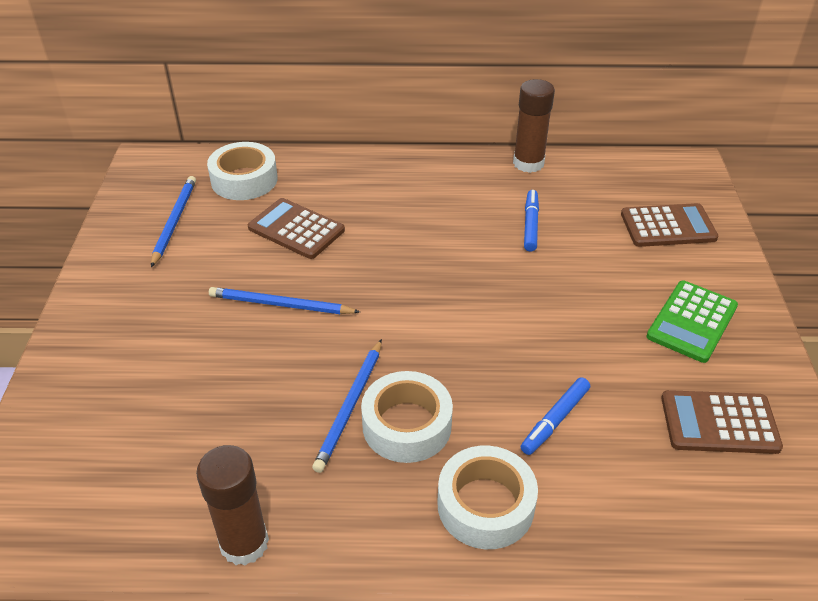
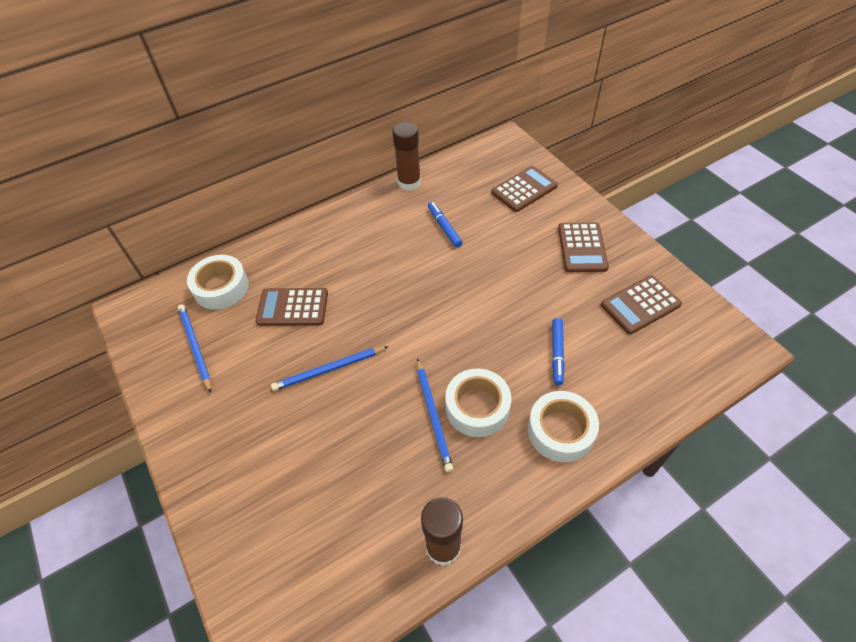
camera: 30 degrees left, 10 degrees up
green calculator [646,281,738,363] -> brown calculator [558,222,609,272]

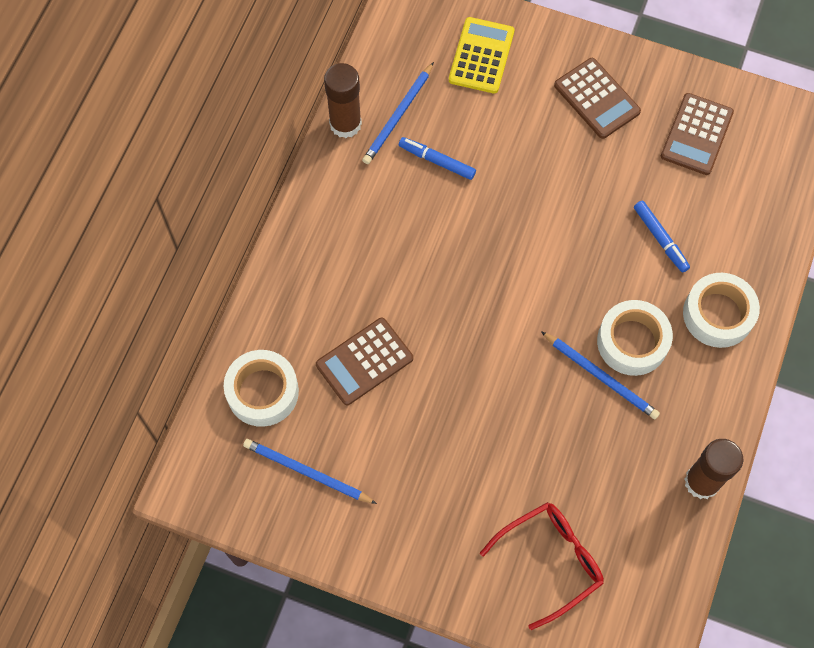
camera: 40 degrees left, 15 degrees up
blue pencil [271,346,389,391] -> blue pencil moved to [362,62,434,164]
brown calculator [491,166,558,212] -> yellow calculator [449,17,515,94]
none -> red glasses [480,502,604,630]

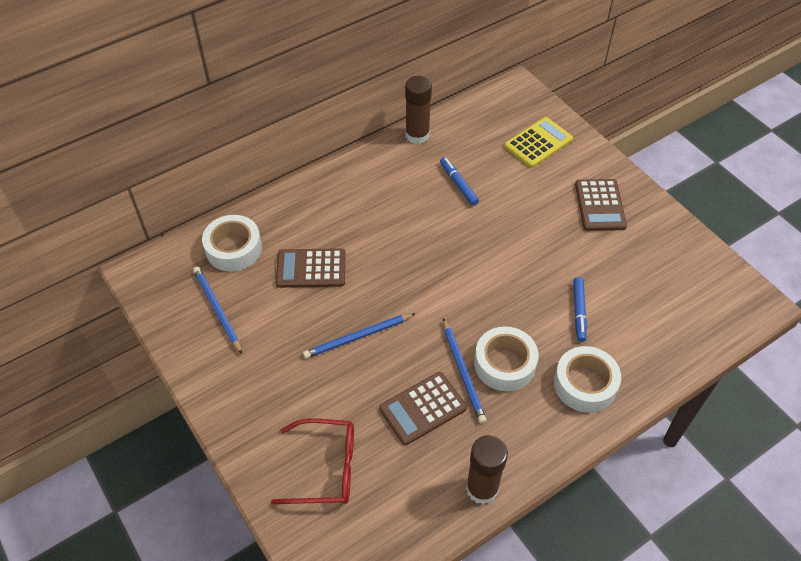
camera: 35 degrees right, 15 degrees down
blue pencil [362,62,434,164] -> blue pencil moved to [303,313,416,359]
brown calculator [661,93,734,175] -> brown calculator moved to [379,372,467,445]

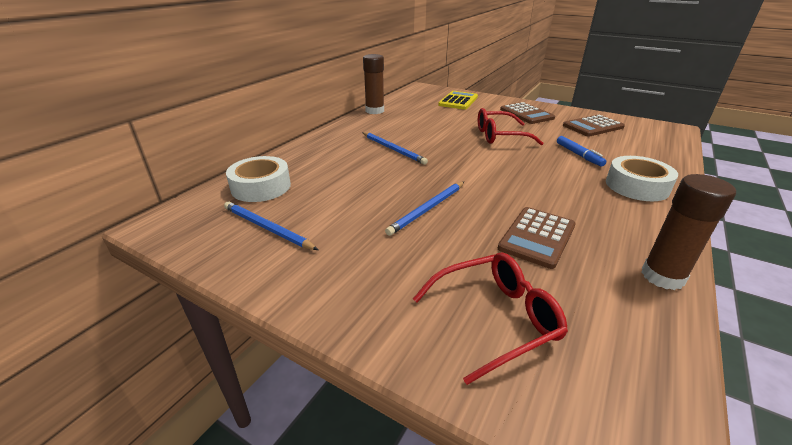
camera: 25 degrees left, 20 degrees down
brown calculator [276,248,346,288] -> brown calculator moved to [563,114,625,137]
blue marker [440,157,479,206] -> none
blue pencil [443,318,487,424] -> blue pencil moved to [362,132,428,165]
white tape [474,326,539,391] -> none
none -> red glasses [478,108,544,145]

